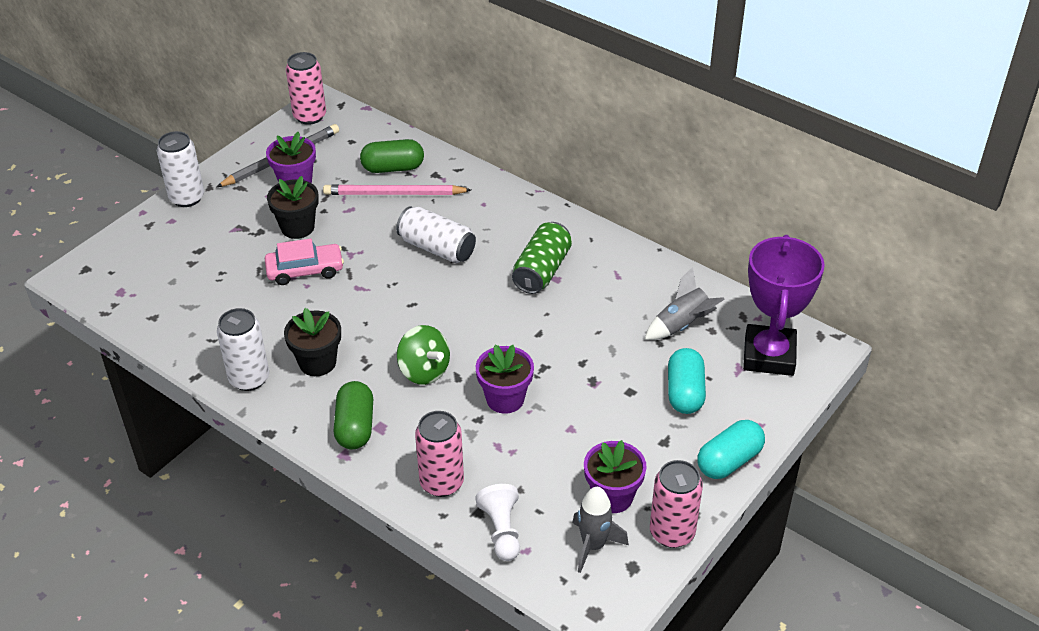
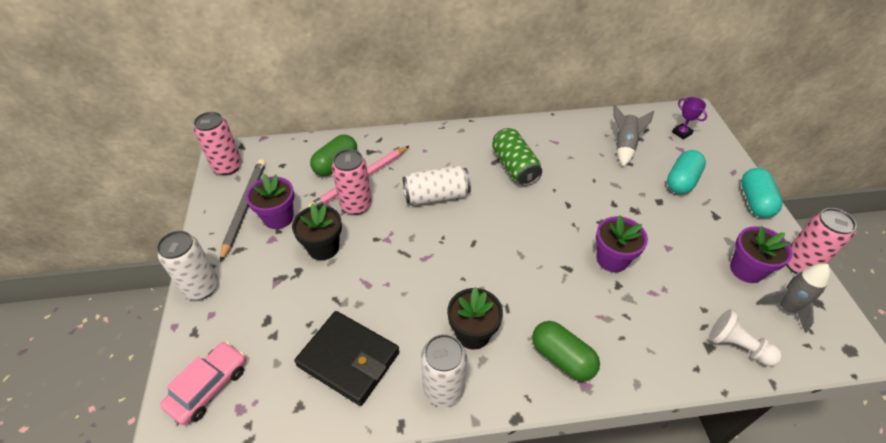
camera: 45 degrees left, 5 degrees up
pink car [265,239,344,285] -> pink car moved to [160,342,246,425]
green spinning top [397,325,450,385] -> none
pink can [415,411,464,497] -> pink can moved to [332,149,372,215]
turquoise capsule [668,348,706,414] -> turquoise capsule turned 75 degrees clockwise [667,150,706,194]
purple trophy [743,235,825,376] -> purple trophy [672,97,707,139], size x0.41
none -> black wallet [294,311,400,406]

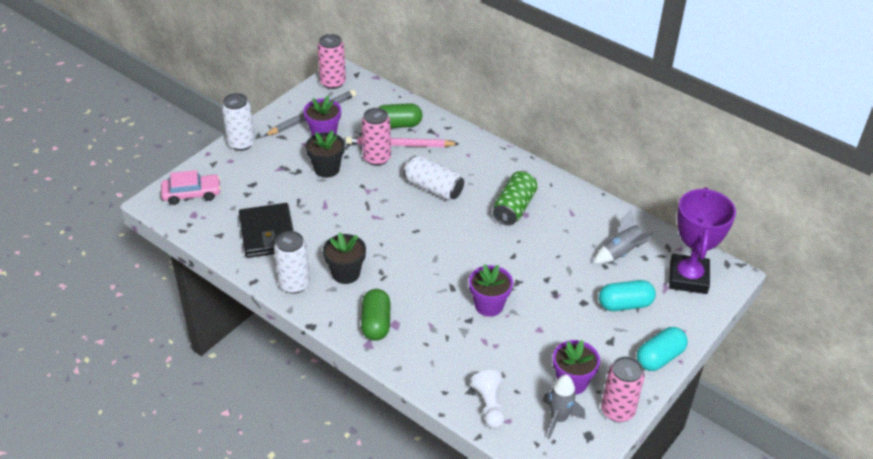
camera: 45 degrees right, 5 degrees down
purple trophy [672,97,707,139] -> purple trophy [669,187,736,294], size x2.41

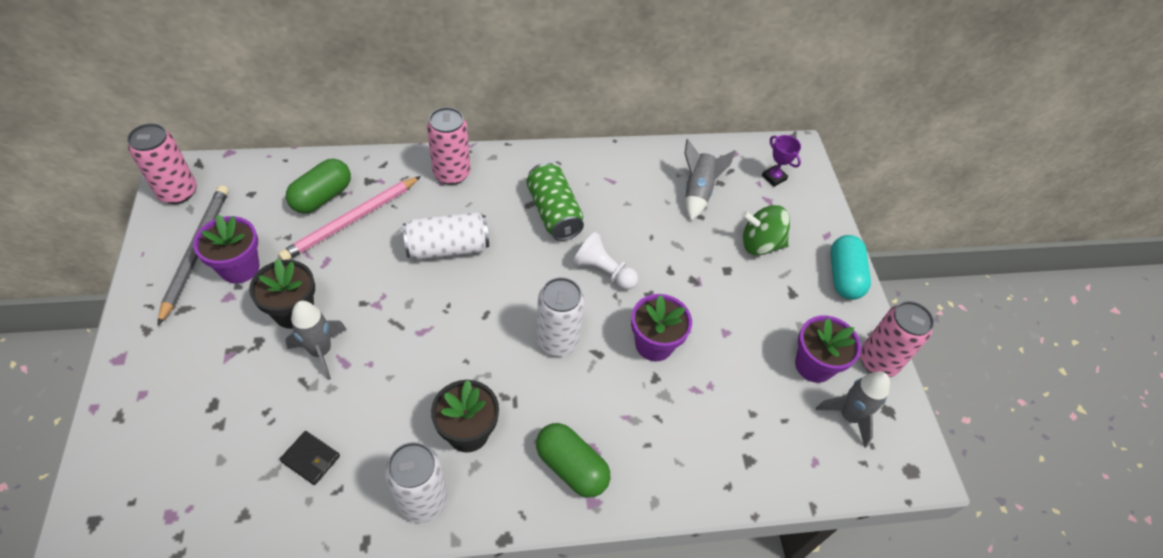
camera: 50 degrees left, 10 degrees up
pink car [161,170,221,205] -> none
white can [222,93,255,151] -> white can moved to [536,277,584,356]
black wallet [239,203,293,258] -> black wallet [280,431,340,485], size x0.46
pink can [362,108,391,166] -> pink can moved to [427,107,470,185]
white pawn [470,370,504,428] -> white pawn moved to [573,232,638,290]
turquoise capsule [599,280,656,311] -> green spinning top [742,205,790,255]
purple trophy [669,187,736,294] -> purple trophy [762,135,801,187], size x0.41
none -> grey rocket [285,301,347,380]

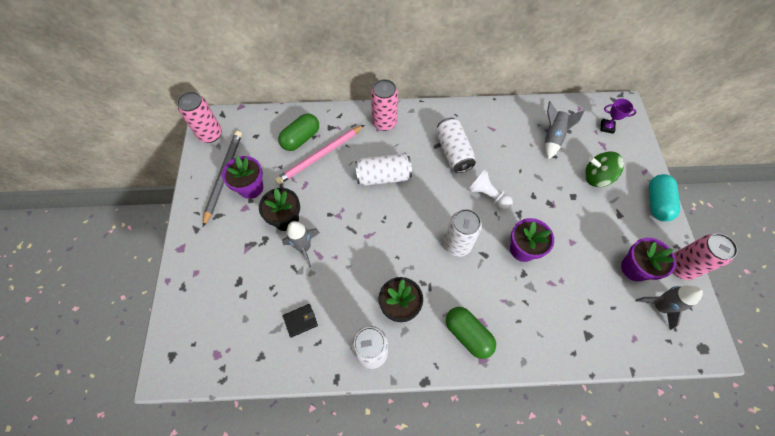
camera: 10 degrees right, 10 degrees up
black wallet [280,431,340,485] -> black wallet turned 60 degrees counterclockwise [283,304,318,338]
green can [526,162,584,241] -> white can [436,118,476,173]
purple trophy [762,135,801,187] -> purple trophy turned 45 degrees counterclockwise [601,98,636,134]

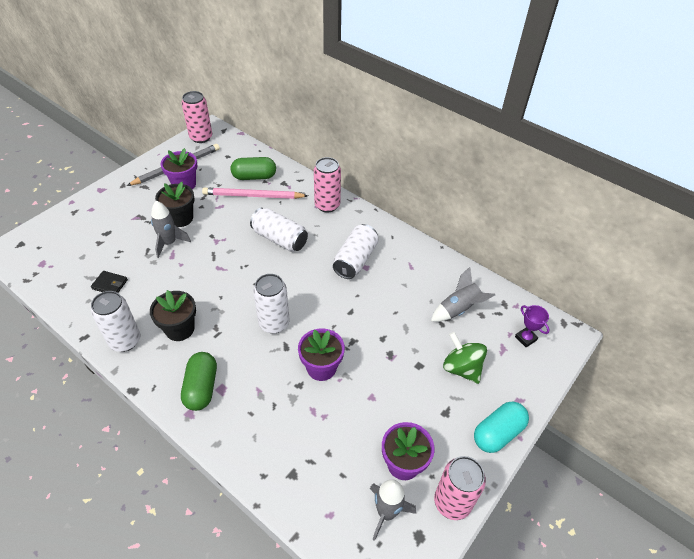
camera: 40 degrees right, 15 degrees down
white pawn [468,170,513,210] -> none

